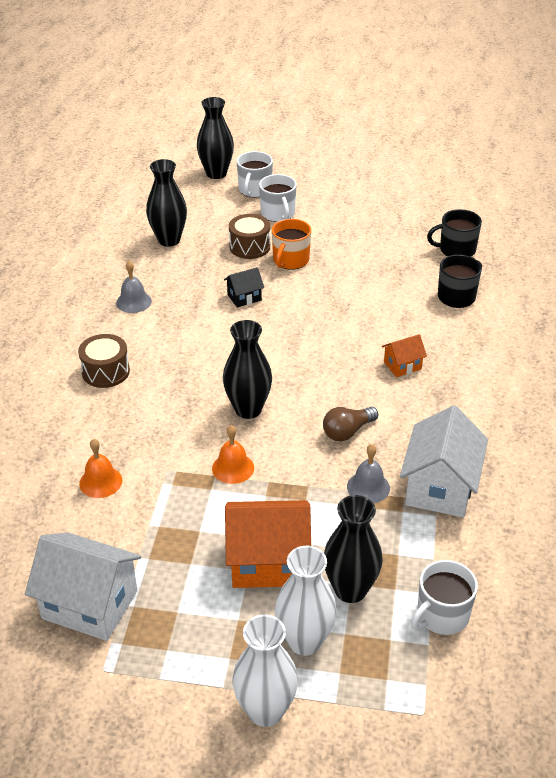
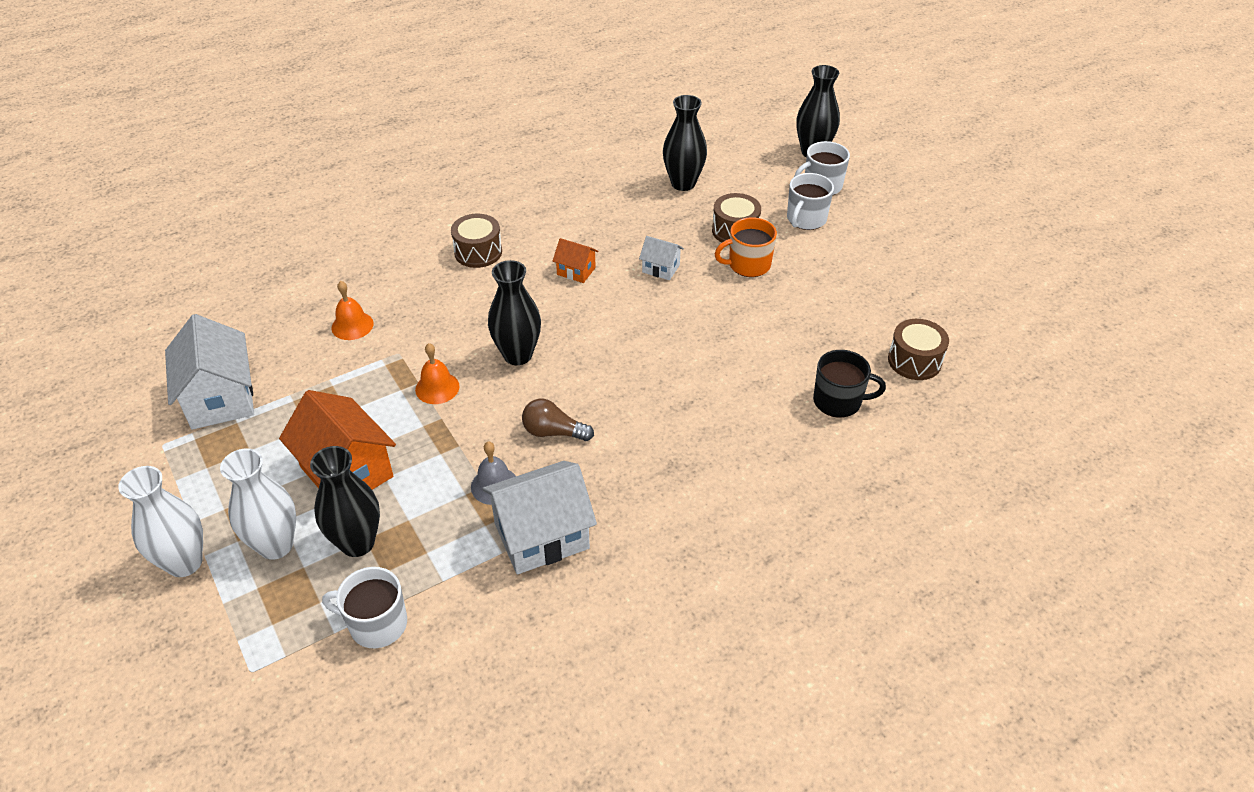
camera: 50 degrees right, 5 degrees up
grey bell [116,261,152,313] -> none
black house [224,267,264,308] -> white house [639,236,684,280]
orange house [382,334,427,377] -> orange house moved to [553,238,598,283]
black mug [427,209,482,257] -> brown drum [888,319,949,380]

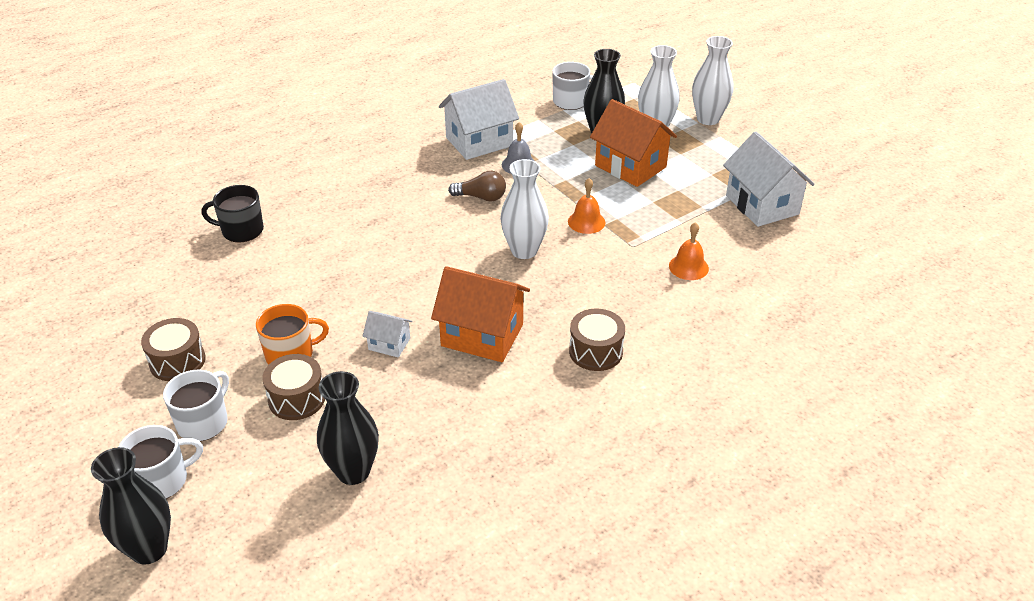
camera: 175 degrees right, 5 degrees down
black vase [488,260,541,365] -> white vase [500,159,549,259]
orange house [553,238,598,283] -> orange house [431,266,530,362], size x2.01
brown drum [888,319,949,380] -> brown drum moved to [141,318,206,381]

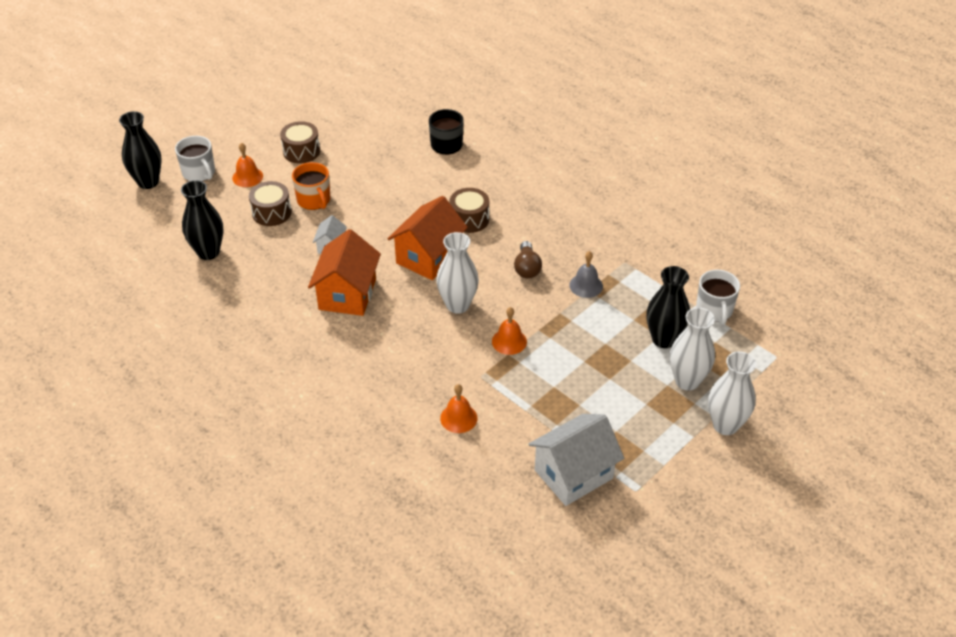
camera: 80 degrees right, 5 degrees up
white mug [163,370,229,441] -> orange bell [232,143,263,187]
white house [439,79,519,160] -> none
brown drum [569,308,625,371] -> brown drum moved to [449,188,489,233]
orange house [590,99,677,187] -> orange house moved to [387,196,468,280]

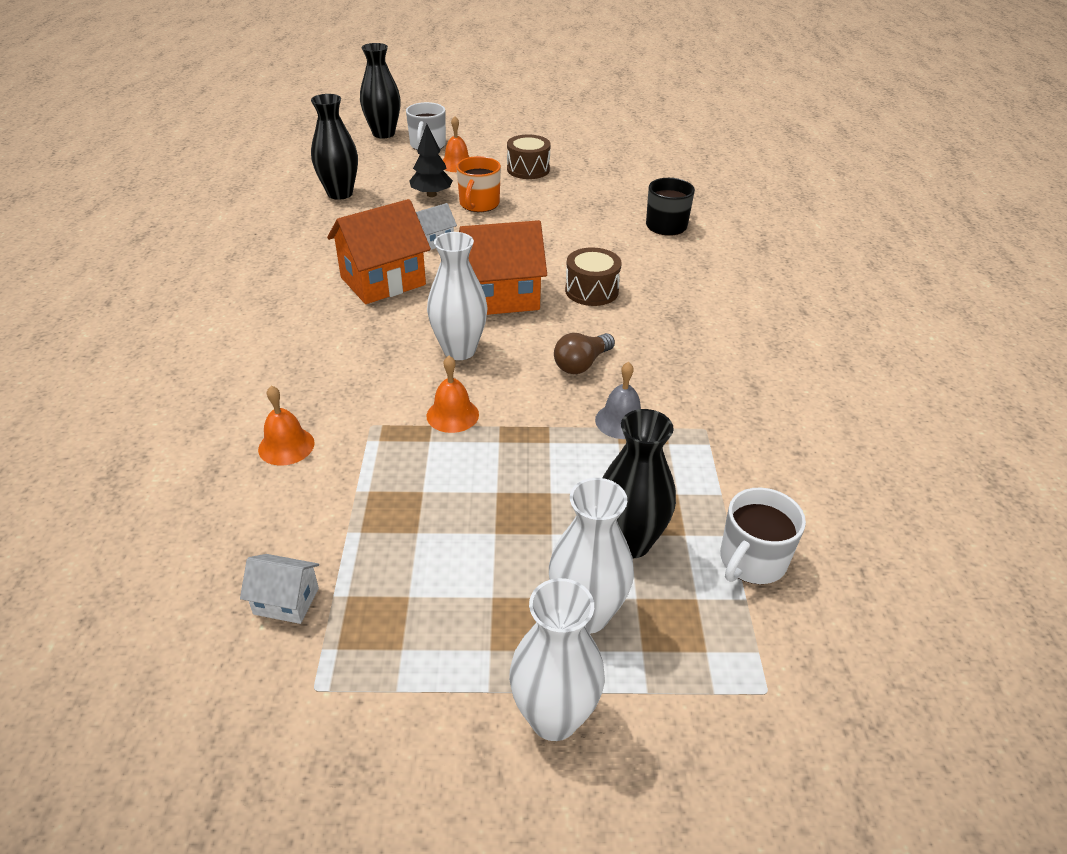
camera: 45 degrees right, 5 degrees down
brown drum [249,181,292,226] -> black tree [409,124,453,197]
white house [529,414,624,506] -> white house [240,554,319,624], size x0.50

